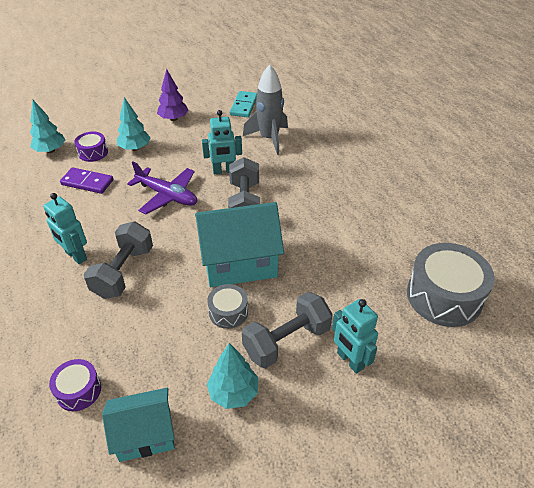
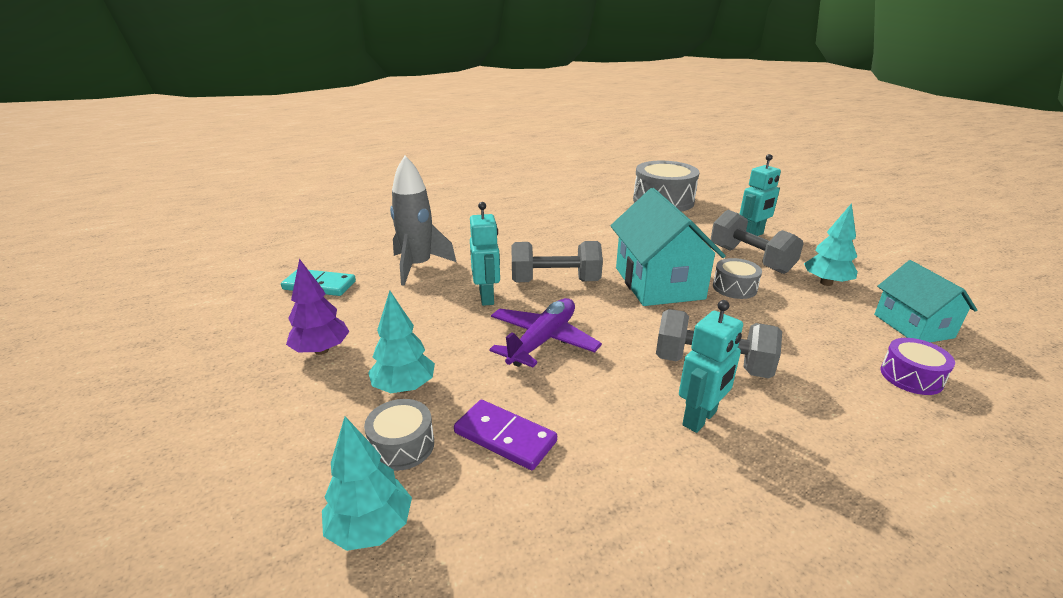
camera: 90 degrees left, 15 degrees down
purple domino [60,168,113,194] -> purple domino turned 75 degrees counterclockwise [454,400,557,470]
purple drum [74,132,108,162] -> grey drum [364,399,434,471]

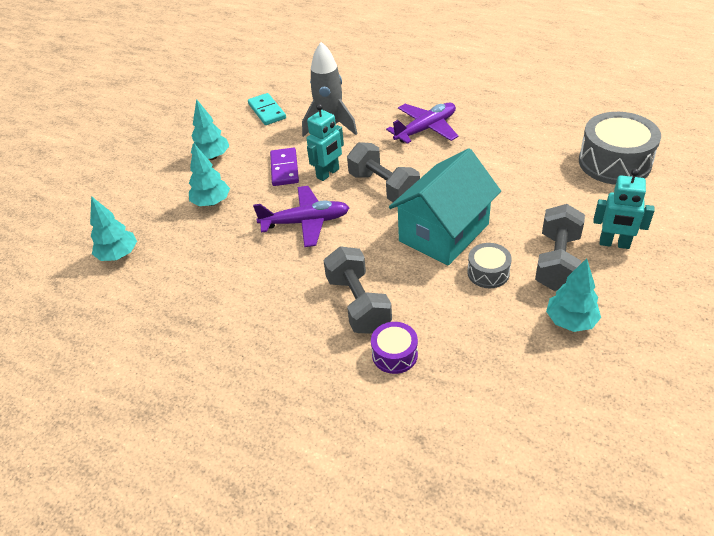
camera: 55 degrees right, 15 degrees up
purple tree [286,259,350,355] -> turquoise tree [191,99,229,160]
grey drum [364,399,434,471] -> none
purple domino [454,400,557,470] -> purple domino moved to [270,148,299,186]
turquoise robot [679,300,743,433] -> none
turquoise house [874,260,977,342] -> none
purple drum [881,338,955,395] -> purple drum moved to [371,322,418,374]
none -> purple plane [386,103,458,144]

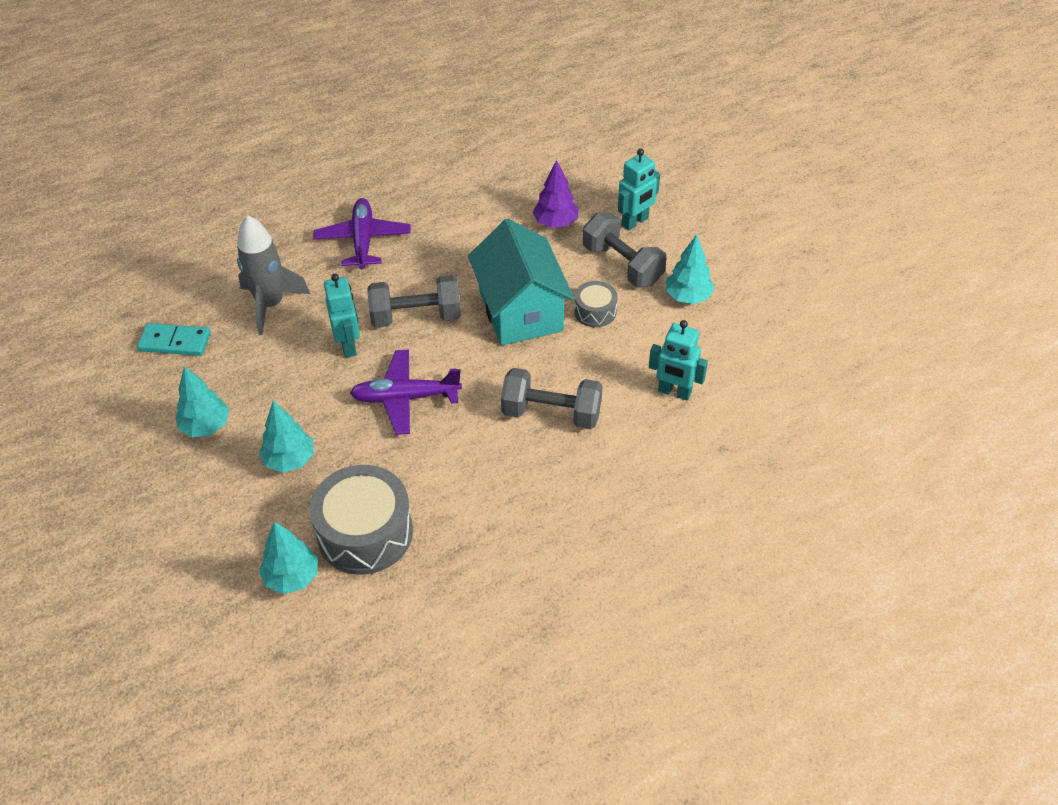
camera: 60 degrees left, 5 degrees up
purple plane [253,186,349,247] -> purple plane turned 120 degrees counterclockwise [350,350,462,435]
purple domino [270,148,299,186] -> none
purple drum [371,322,418,374] -> none
grey drum [579,112,661,185] -> grey drum moved to [309,465,413,575]
none -> purple tree [533,160,578,228]
none -> turquoise robot [649,320,708,400]

